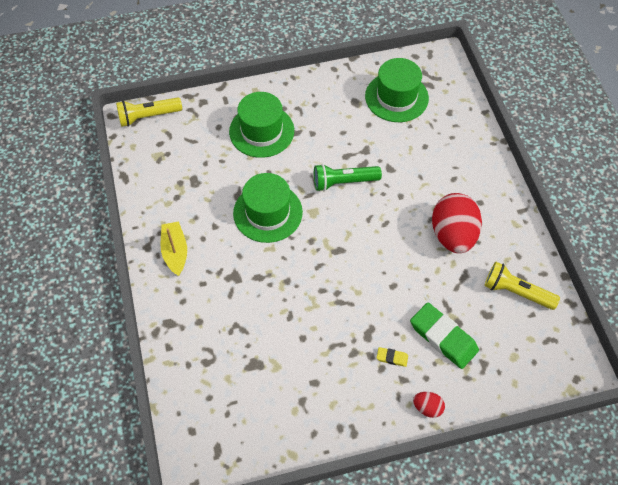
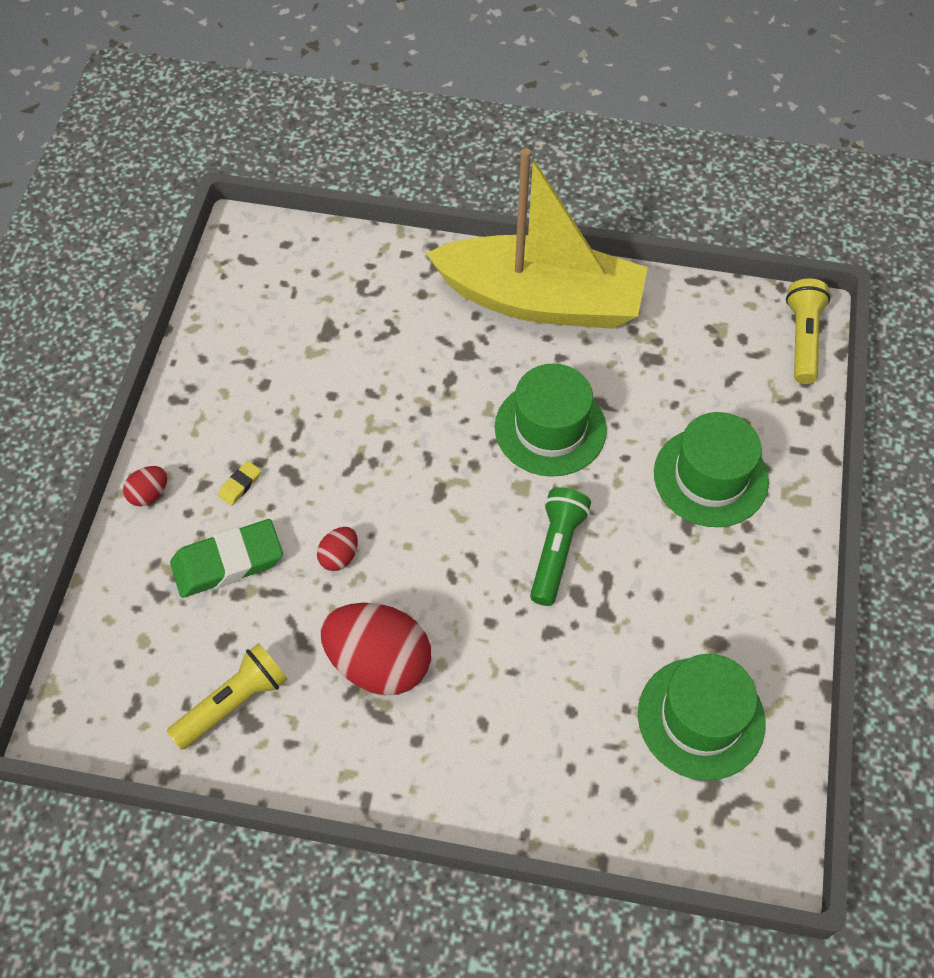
camera: 115 degrees right, 0 degrees up
yellow boat [161,222,187,276] -> yellow boat [426,148,648,329], size x2.40
none -> red egg [317,527,358,571]

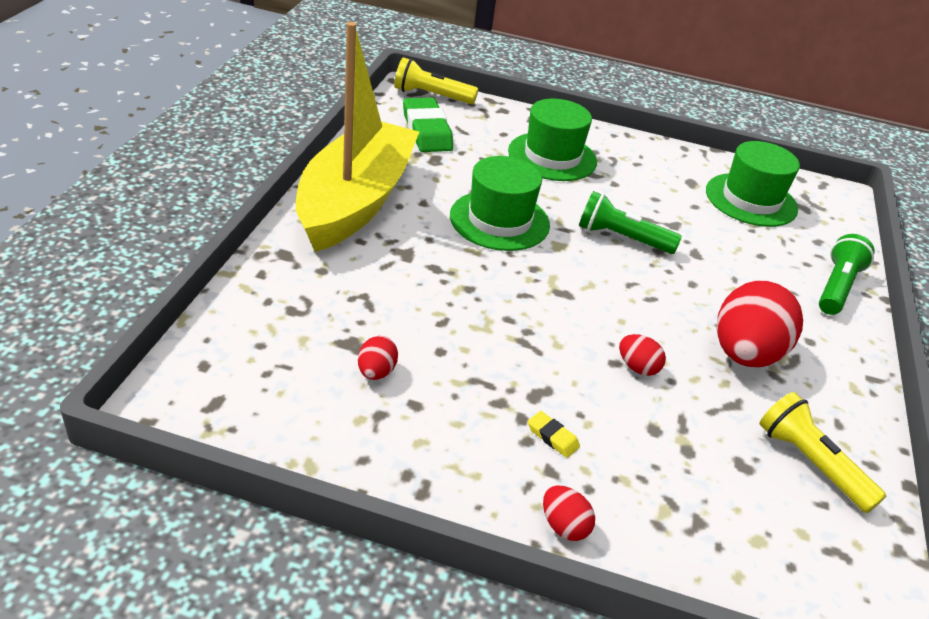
camera: 90 degrees left, 20 degrees down
green eraser [170,519,283,598] -> green eraser moved to [403,98,453,152]
none -> red egg [358,336,398,380]
none -> green flashlight [819,234,875,315]

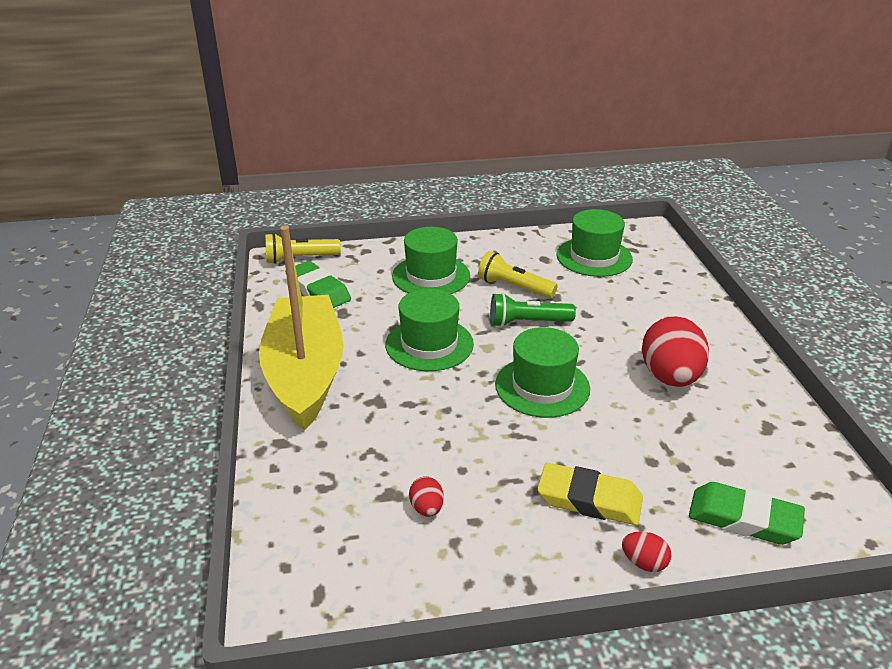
camera: 20 degrees left, 5 degrees down
yellow eraser [528,411,580,458] -> yellow eraser [537,463,643,525], size x2.27
red egg [619,334,666,376] -> none
yellow flashlight [760,392,886,513] -> yellow flashlight moved to [478,251,558,299]
green flashlight [819,234,875,315] -> none
none -> green hat [495,327,590,418]
none -> green eraser [689,482,805,545]

